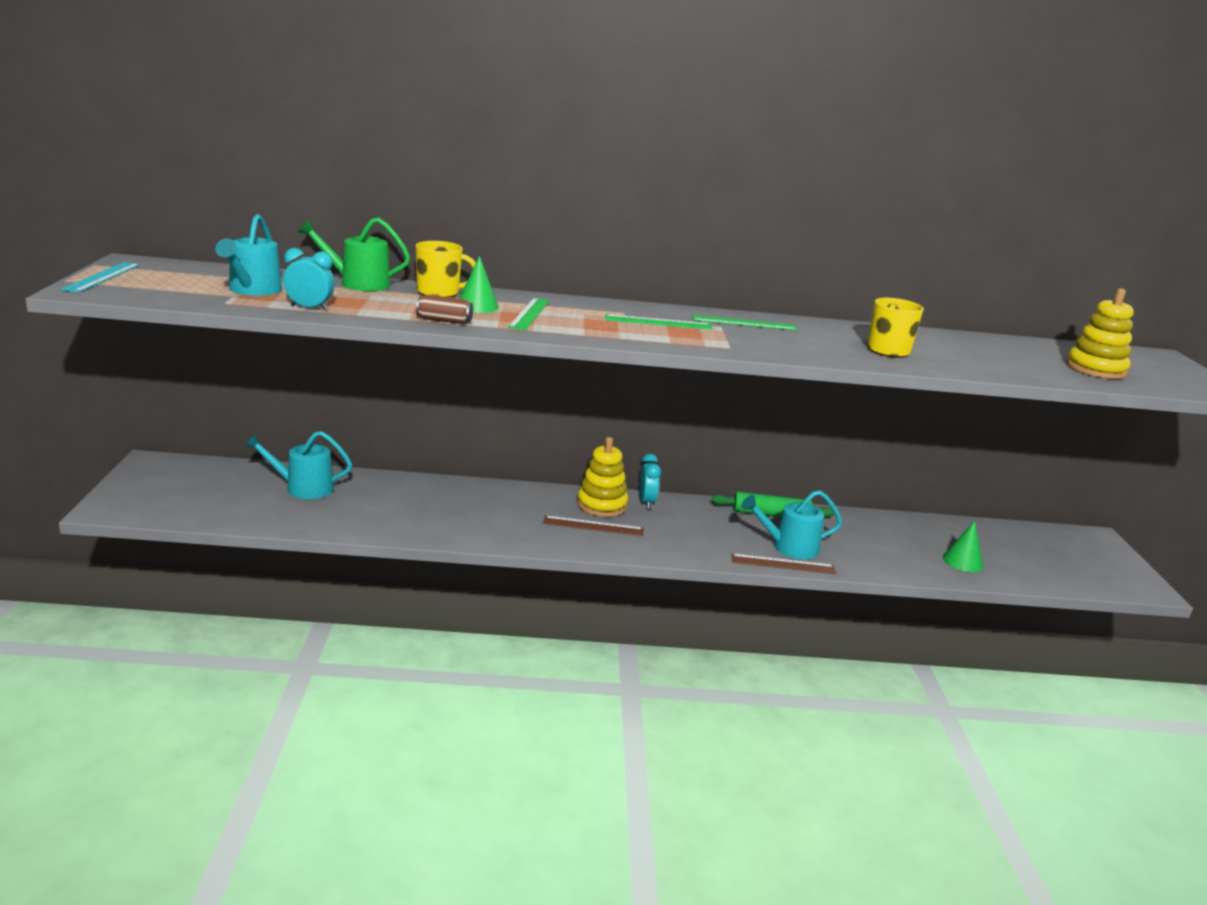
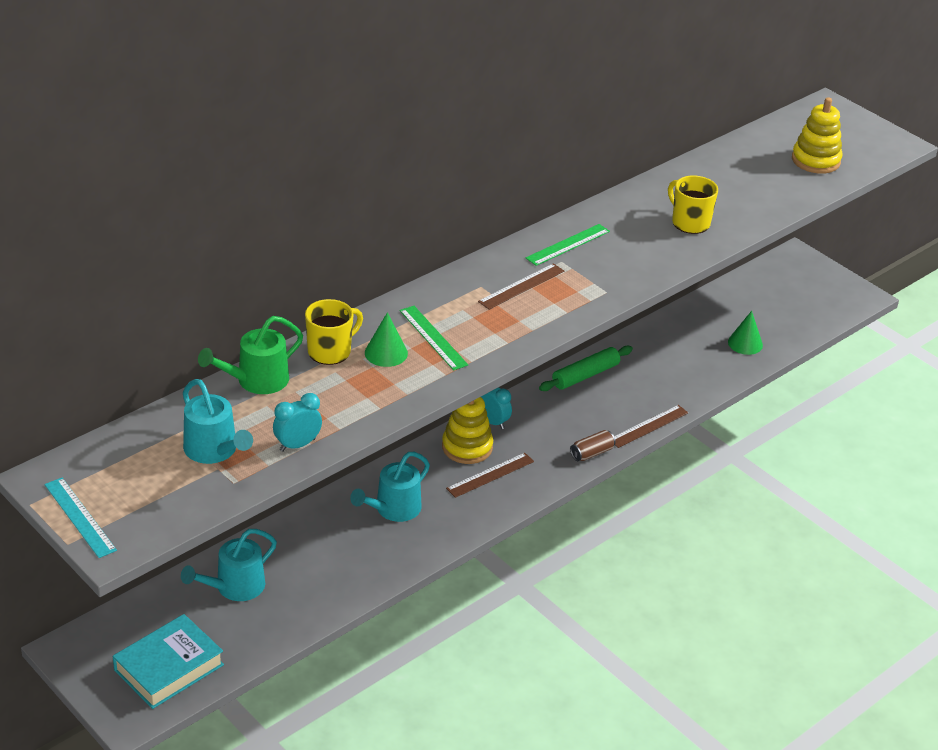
camera: 40 degrees left, 15 degrees up
brown can [416,294,473,325] -> brown can moved to [570,430,616,461]
green ruler [605,314,713,330] -> brown ruler [478,263,564,310]
turquoise watering can [741,490,842,560] -> turquoise watering can moved to [350,452,430,522]
none -> turquoise book [113,614,224,709]

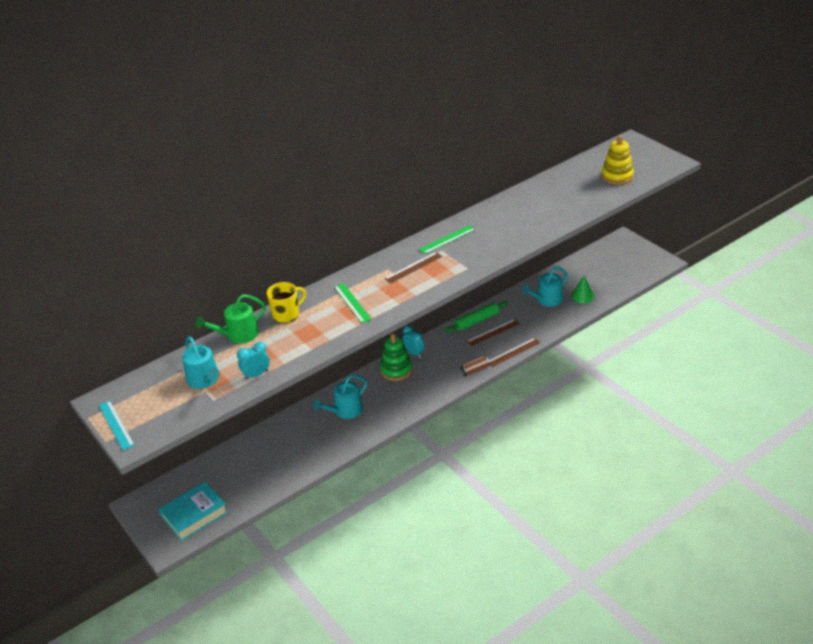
camera: 10 degrees right, 0 degrees up
turquoise watering can [181,529,277,601] -> turquoise watering can moved to [522,266,568,307]
green cone [365,312,408,367] -> none
yellow stacking toy [442,397,493,464] -> green stacking toy [380,334,412,381]
brown ruler [446,453,534,498] -> brown ruler moved to [467,319,520,346]
yellow mug [668,176,718,234] -> none

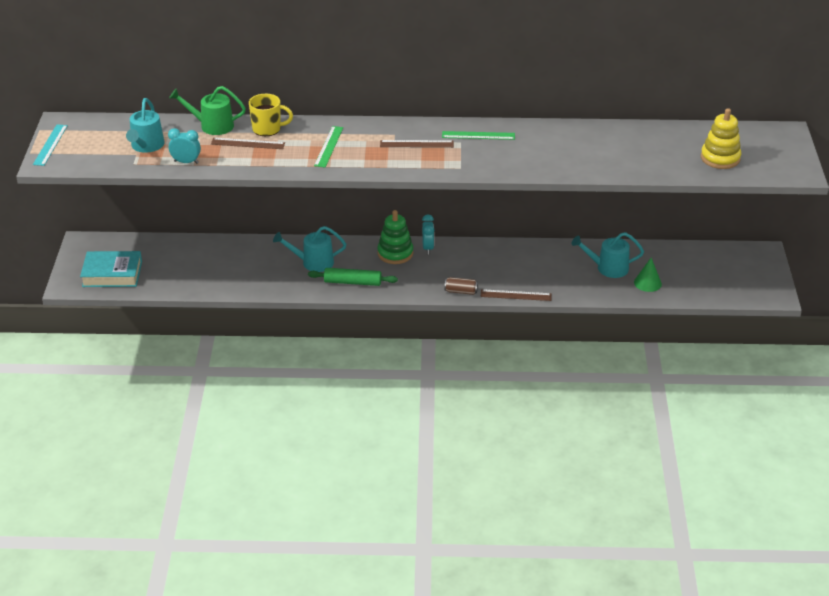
camera: 35 degrees right, 0 degrees up
green rolling pin [445,301,508,333] -> green rolling pin moved to [308,268,398,286]
brown ruler [467,319,520,346] -> brown ruler moved to [211,138,285,149]

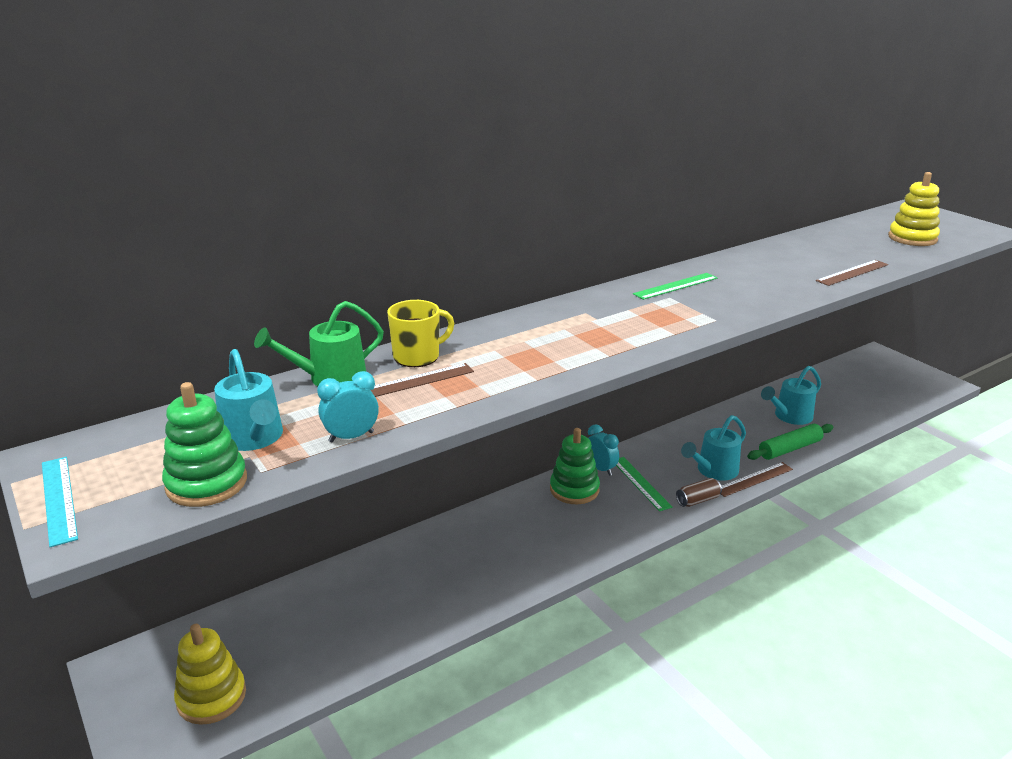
camera: 35 degrees left, 10 degrees down
turquoise book [80,251,142,287] -> yellow stacking toy [174,624,246,725]
turquoise watering can [273,226,346,272] -> turquoise watering can moved to [681,415,746,481]
green rolling pin [308,268,398,286] -> green rolling pin moved to [747,424,833,460]
green ruler [314,126,343,168] -> green ruler moved to [616,457,672,511]
brown ruler [380,140,454,148] -> brown ruler moved to [816,260,888,286]
green cone [634,258,662,292] -> none
none -> green stacking toy [162,382,247,507]

